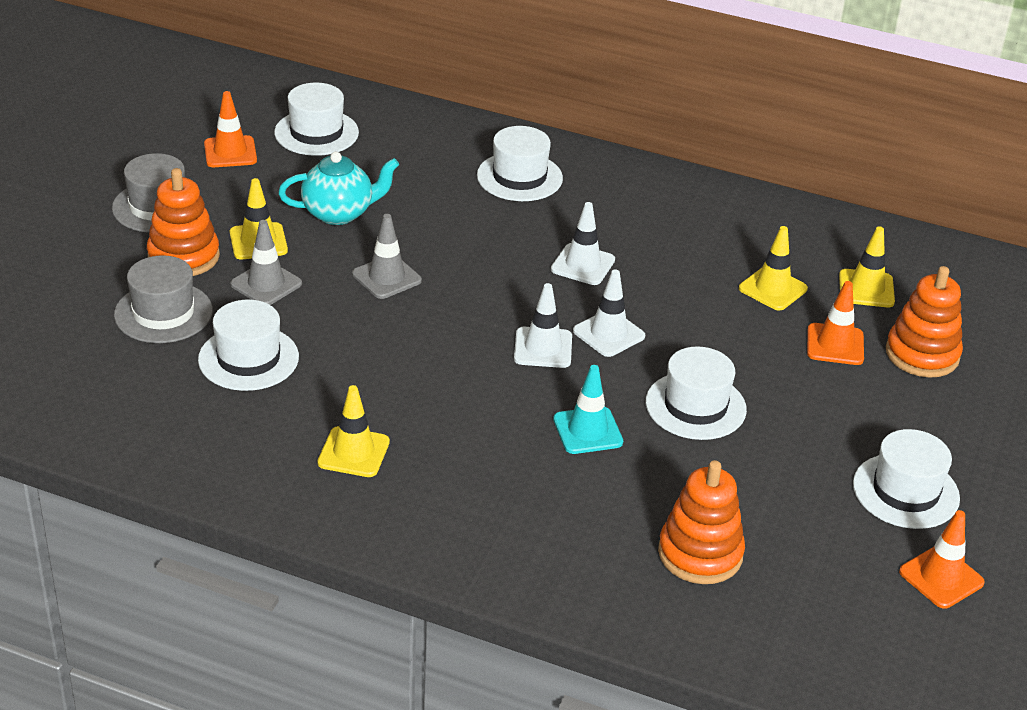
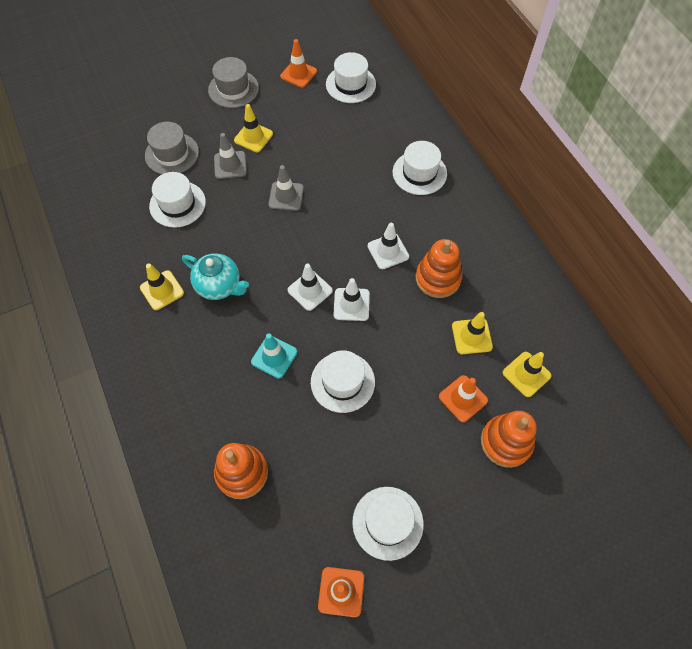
camera: 45 degrees right, 25 degrees up
orange stacking toy [147,168,220,276] -> orange stacking toy moved to [416,239,462,298]
turquoise teapot [278,152,399,225] -> turquoise teapot moved to [182,253,249,300]

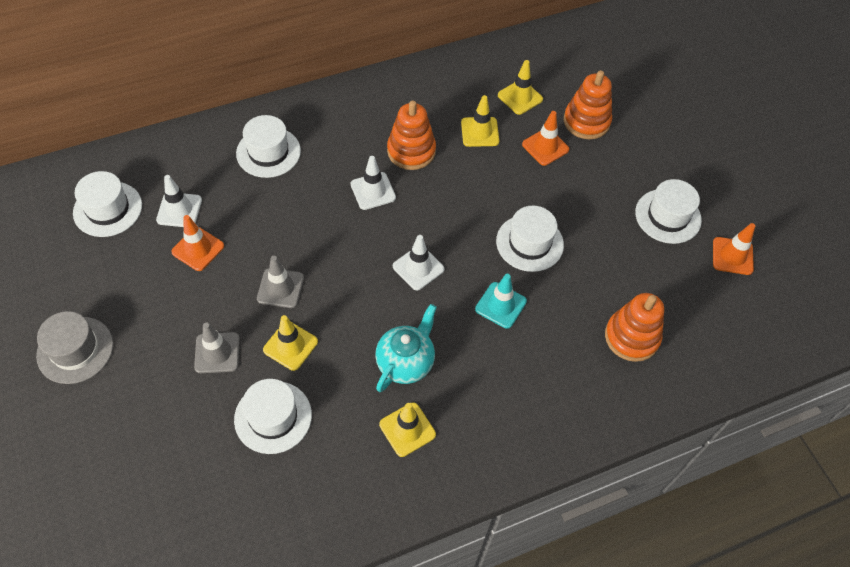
camera: 90 degrees left, 5 degrees down
grey hat [145,122,199,174] -> none
yellow traffic cone [234,104,273,152] -> yellow traffic cone moved to [263,315,318,371]
orange traffic cone [280,39,317,88] -> orange traffic cone moved to [171,215,224,271]
white traffic cone [334,278,370,321] -> white traffic cone moved to [156,175,202,227]

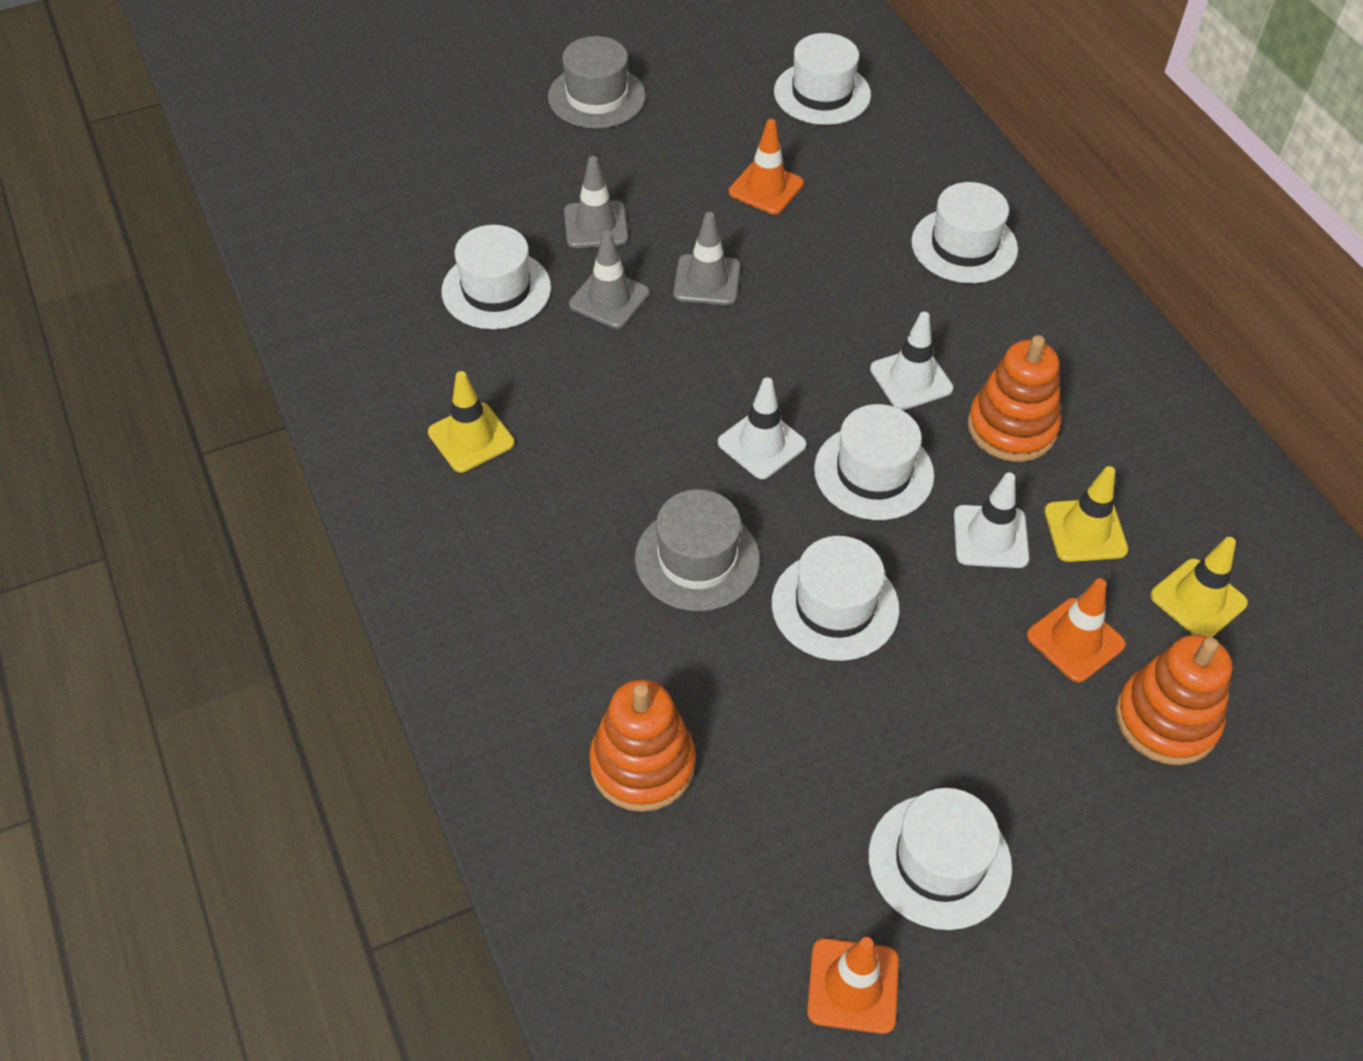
camera: 90 degrees right, 5 degrees down
white traffic cone [156,175,202,227] -> white traffic cone moved to [954,473,1029,568]
yellow traffic cone [263,315,318,371] -> grey traffic cone [569,230,649,329]
turquoise teapot [375,304,437,392] -> none
turquoise traffic cone [475,274,527,329] -> grey hat [635,489,760,611]
none -> white hat [814,404,934,520]

